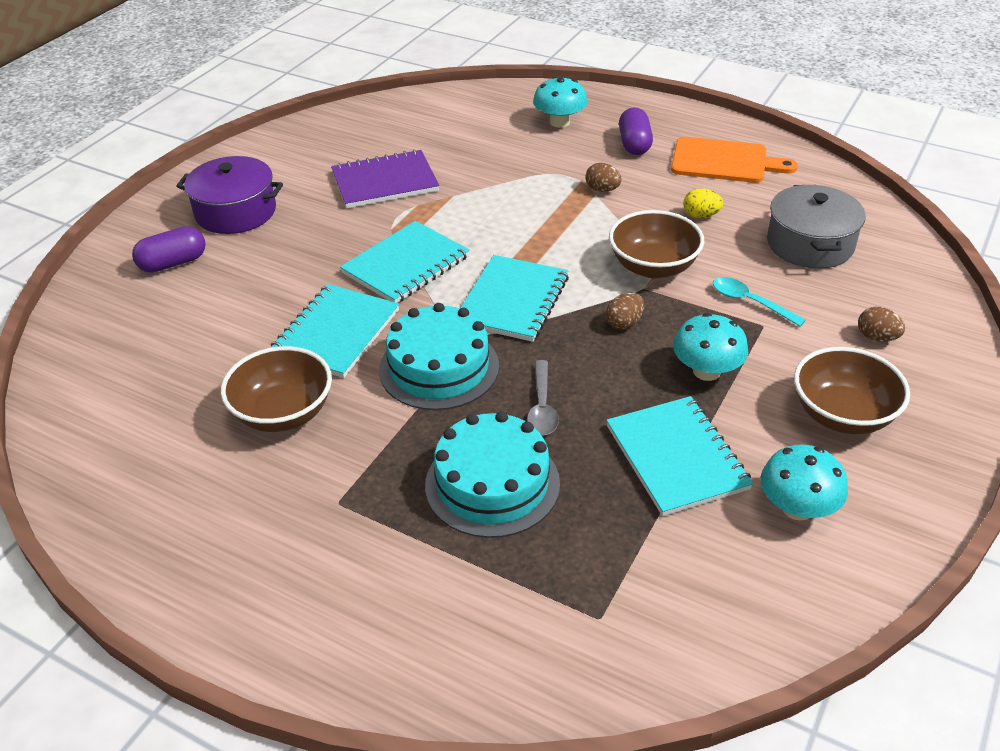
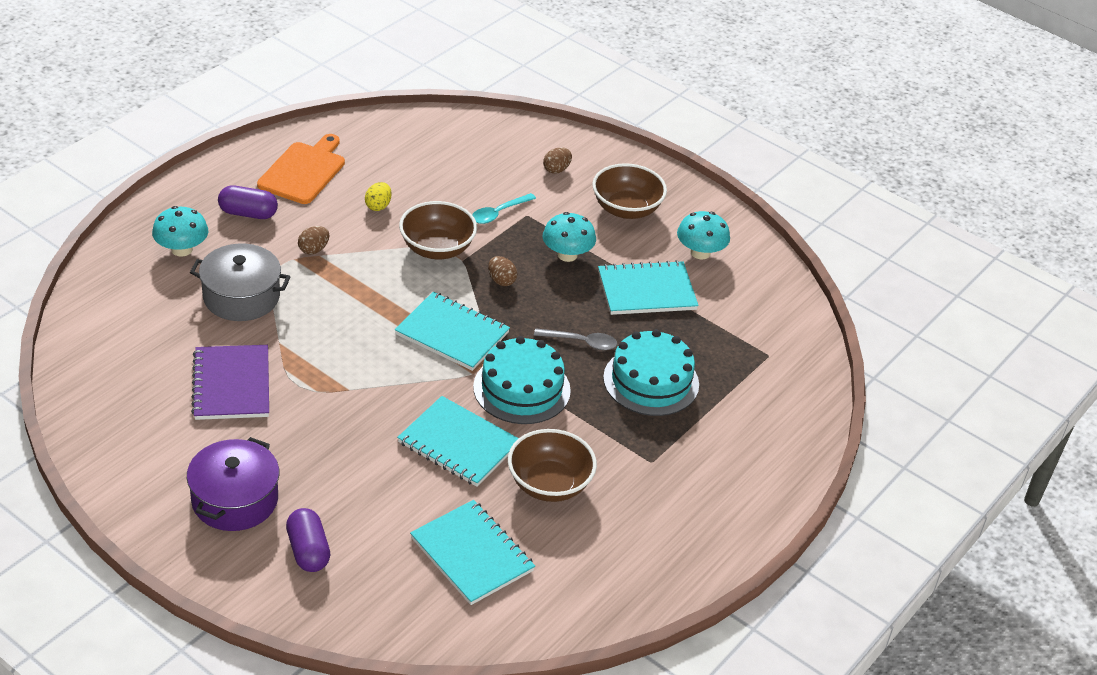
camera: 85 degrees left, 0 degrees up
turquoise notebook [340,221,470,303] -> turquoise notebook moved to [410,500,535,605]
grey pot [767,185,866,269] -> grey pot moved to [190,244,290,321]

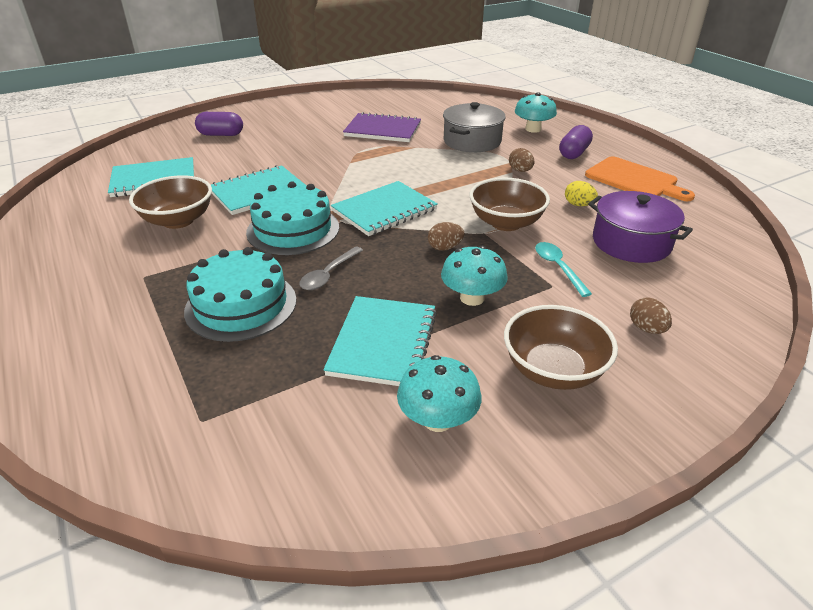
camera: 115 degrees right, 5 degrees down
purple pot [187,437,279,531] -> purple pot moved to [588,191,693,263]

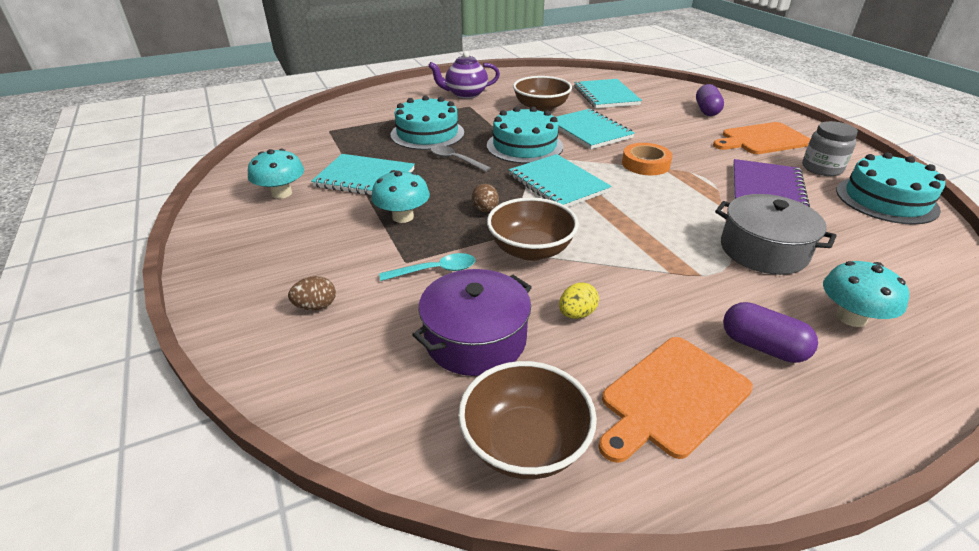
camera: 95 degrees right, 0 degrees up
brown bowl [504,305,618,390] -> brown bowl moved to [458,361,597,479]
brown egg [509,148,534,172] -> none
none -> purple teapot [428,51,500,99]
none -> orange tape [622,143,673,175]
none -> orange cutting board [713,122,811,154]
none -> grey jar [802,121,858,176]
none -> turquoise cake [836,152,946,224]

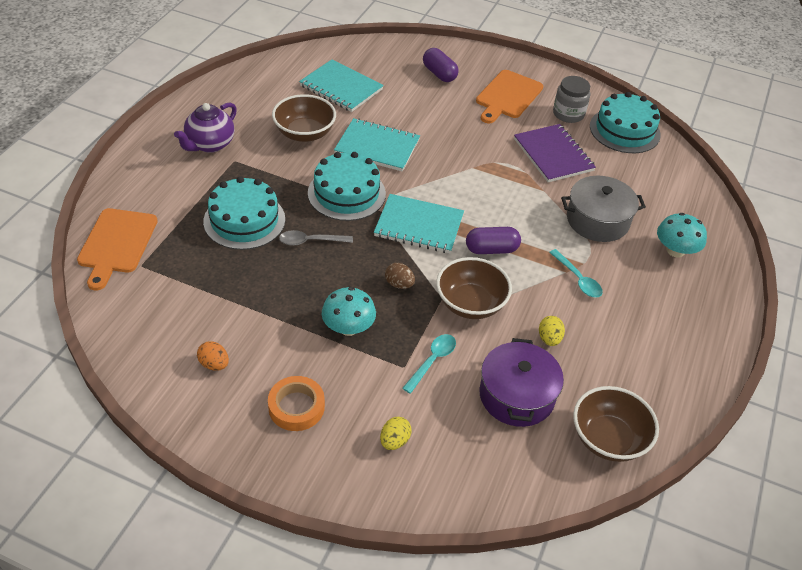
camera: 45 degrees left, 10 degrees up
turquoise mushroom [248,149,304,199] -> orange egg [197,341,229,371]
brown egg [288,276,336,310] -> yellow egg [380,417,411,450]
turquoise notebook [311,154,415,195] -> none
orange cutting board [598,337,753,463] -> orange cutting board moved to [77,208,158,290]
orange tape [622,143,673,175] -> orange tape moved to [268,376,325,431]
purple capsule [723,302,818,363] -> purple capsule moved to [466,227,521,254]
none -> turquoise spoon [549,249,603,298]

